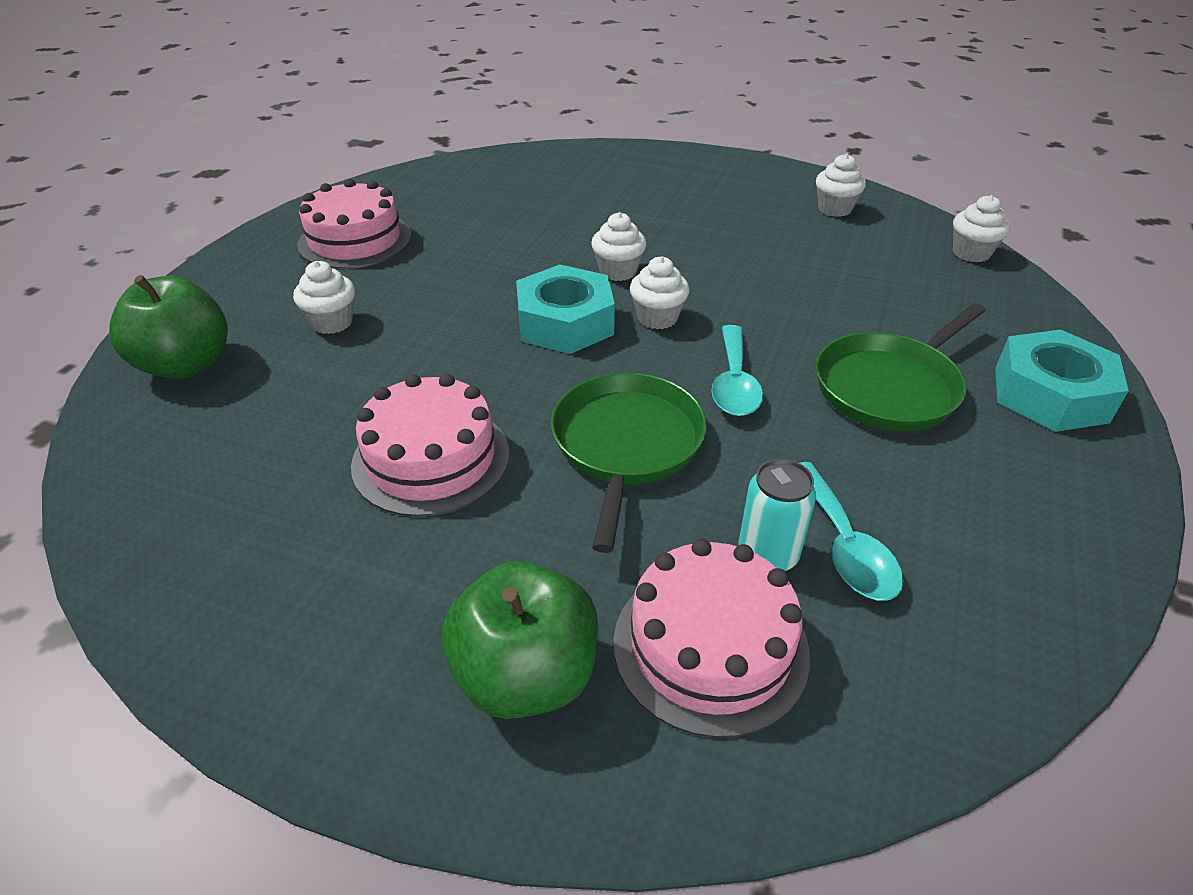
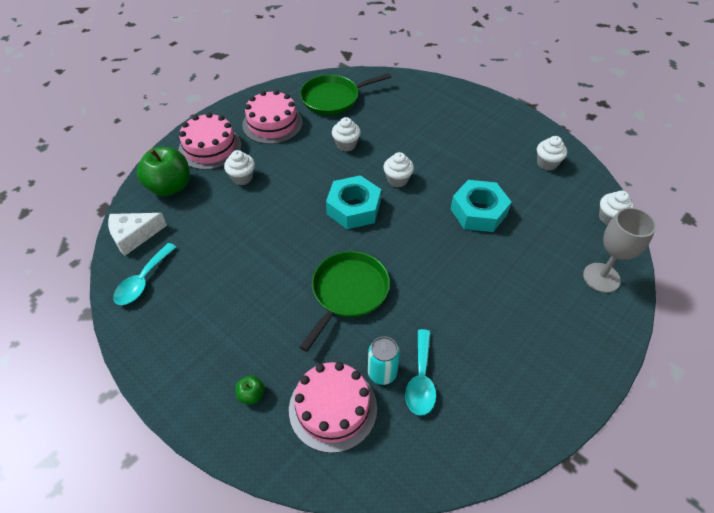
camera: 20 degrees right, 10 degrees up
pink cake [351,374,509,517] -> pink cake moved to [178,112,242,170]
green apple [441,561,598,719] -> green apple [236,375,265,404], size x0.44
white cupcake [630,256,690,329] -> white cupcake moved to [332,117,361,151]
turquoise spoon [711,325,763,416] -> turquoise spoon moved to [113,243,176,305]
green pan [815,303,986,431] -> green pan moved to [300,73,391,115]
turquoise nut [995,329,1129,432] -> turquoise nut moved to [451,180,511,232]
none -> white cheese [108,213,167,256]
none -> grey goblet [583,207,656,293]

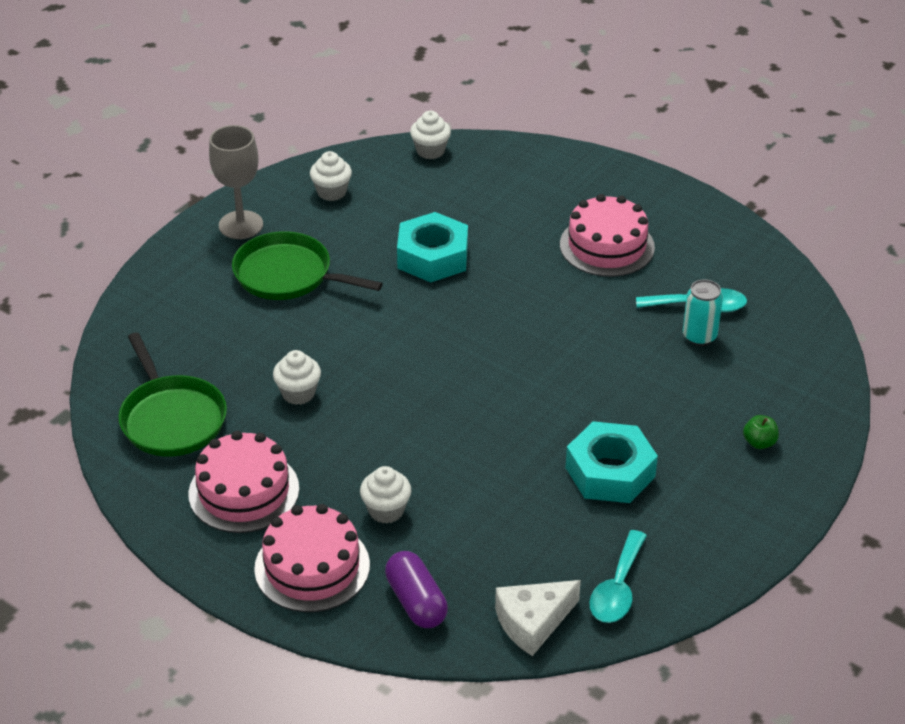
camera: 95 degrees left, 10 degrees down
white cheese [108,213,167,256] -> white cheese turned 90 degrees clockwise [495,580,581,656]
turquoise spoon [113,243,176,305] -> turquoise spoon turned 90 degrees clockwise [589,530,647,623]
green apple [137,147,190,196] -> purple capsule [385,551,448,628]
pink cake [289,362,377,453] -> pink cake moved to [560,194,655,277]
green pan [300,251,390,352] -> green pan moved to [232,231,383,300]
turquoise nut [326,175,381,229] -> turquoise nut moved to [566,421,658,503]
white cupcake [383,152,414,188] -> none
grey goblet [583,207,656,293] -> grey goblet moved to [209,125,263,239]

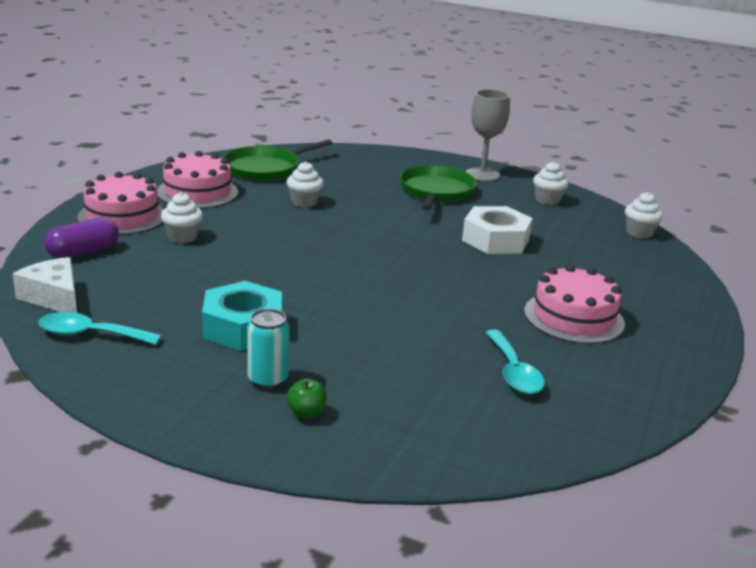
camera: 75 degrees right, 15 degrees down
turquoise nut [397,212,468,283] -> white nut [462,206,533,254]
turquoise can [683,279,723,346] -> turquoise can moved to [247,309,290,389]

